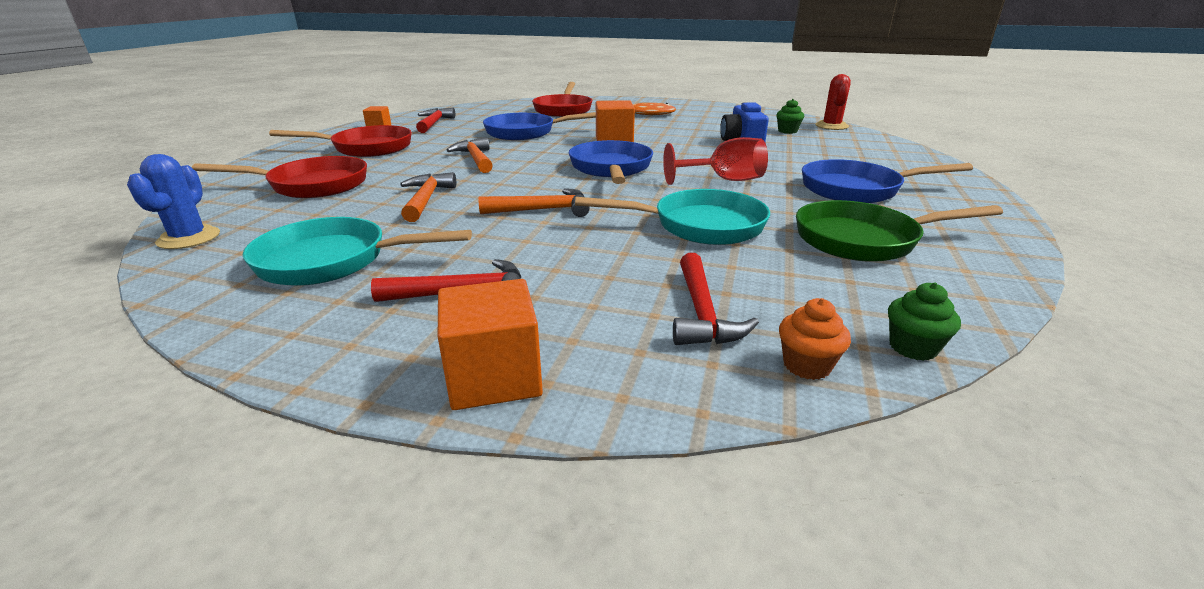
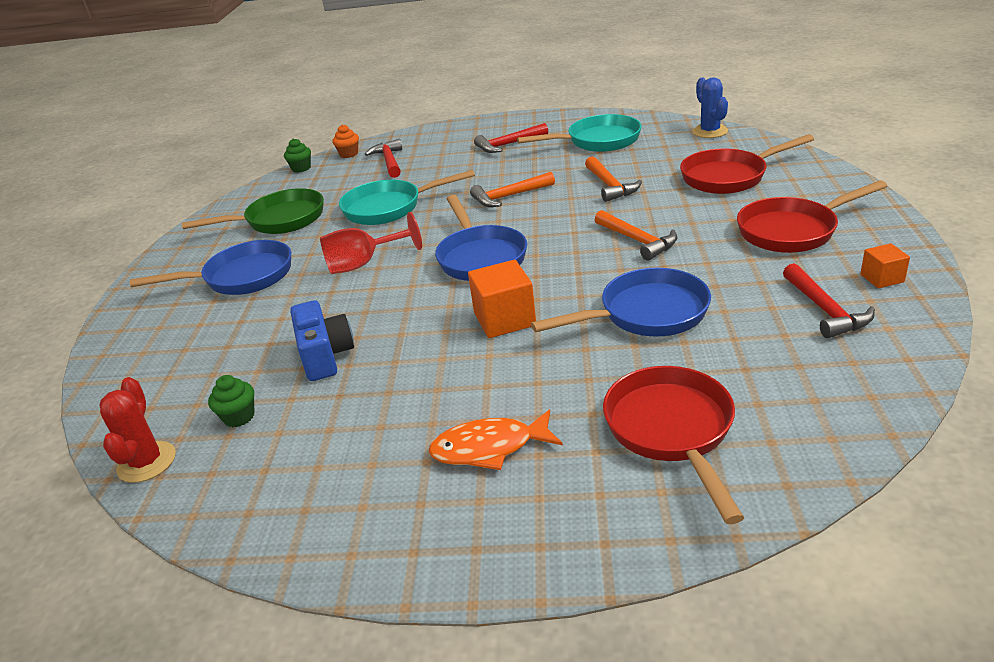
camera: 170 degrees right, 5 degrees up
orange cube [438,279,543,410] -> none

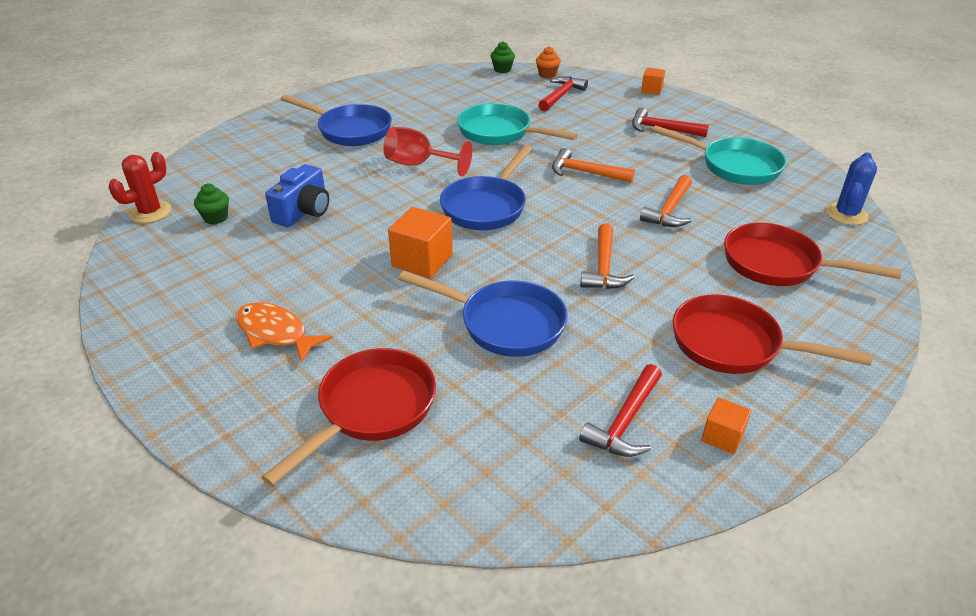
camera: 40 degrees right, 5 degrees up
green pan [182,188,324,234] -> none
none -> orange cube [641,68,665,95]

